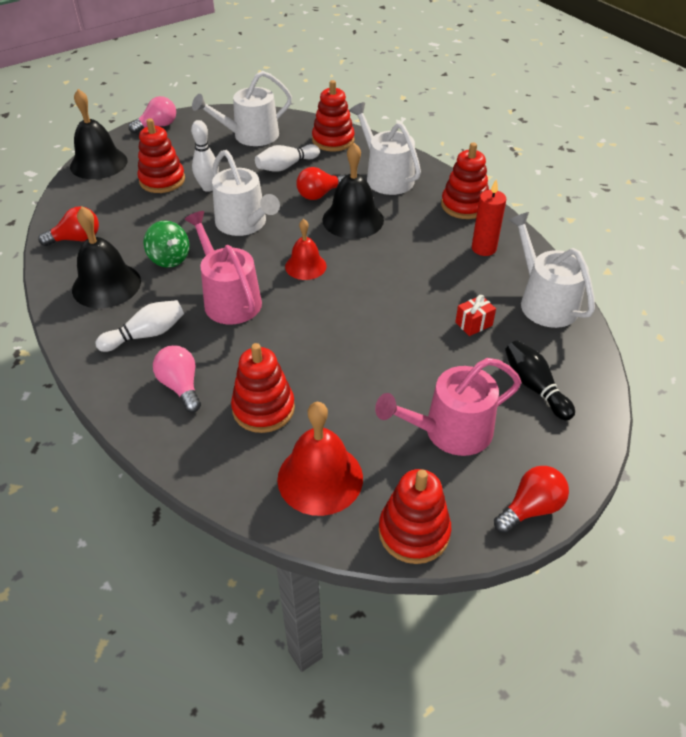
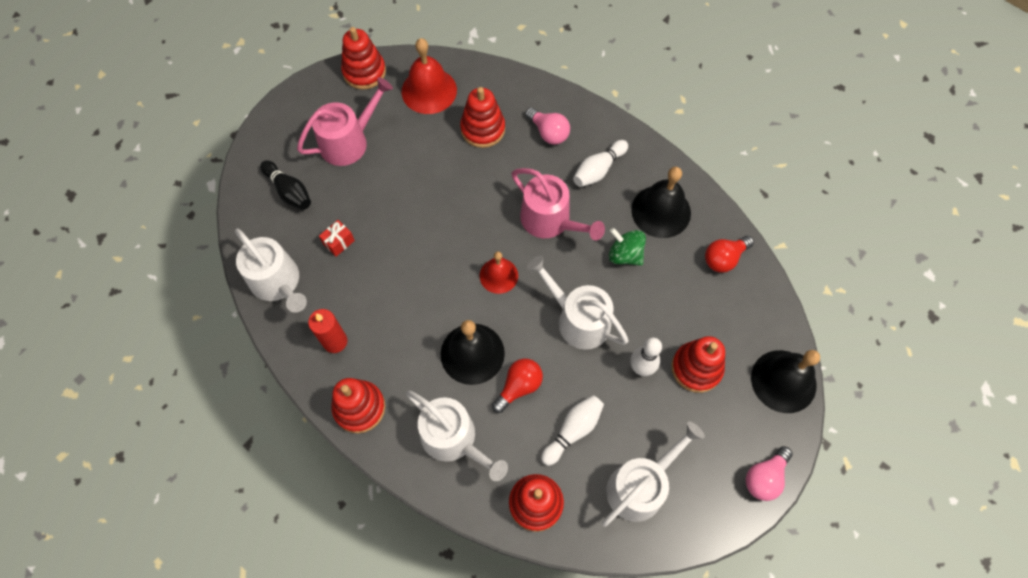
camera: 165 degrees right, 20 degrees up
red light bulb [494,466,569,533] -> none

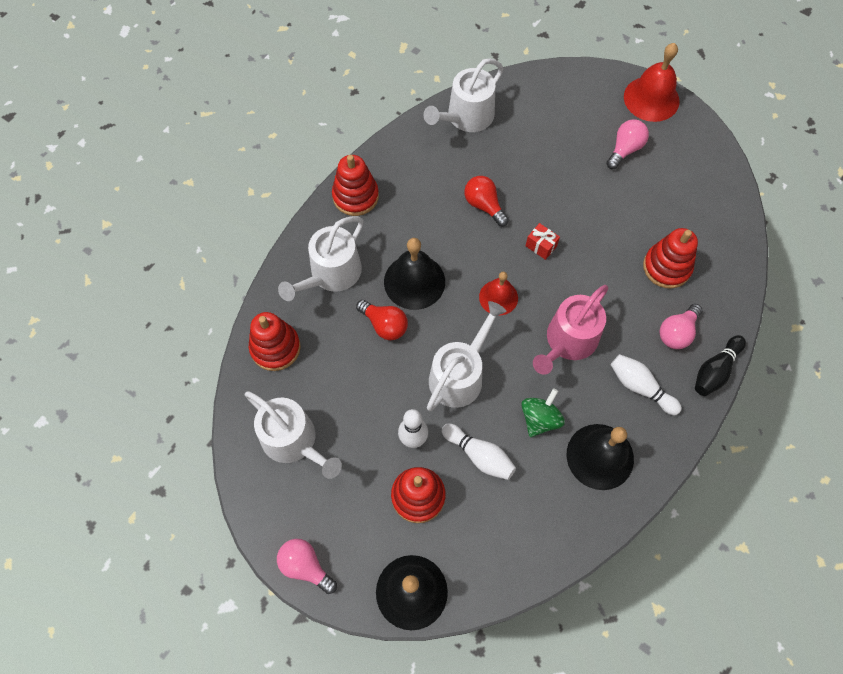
camera: 85 degrees right, 0 degrees up
black bowling pin [260,160,311,210] -> black bowling pin moved to [695,335,746,396]
pink watering can [297,77,393,166] -> pink light bulb [606,120,649,169]
red candle [308,309,347,353] -> none
red gift [319,220,355,257] -> red gift moved to [526,223,560,260]
red stacking toy [341,27,386,90] -> none
red bell [401,38,457,114] -> red bell moved to [624,43,679,122]
white bowling pin [541,395,604,466] -> white bowling pin moved to [442,424,516,480]
red light bulb [705,236,754,273] -> red light bulb moved to [464,176,509,226]

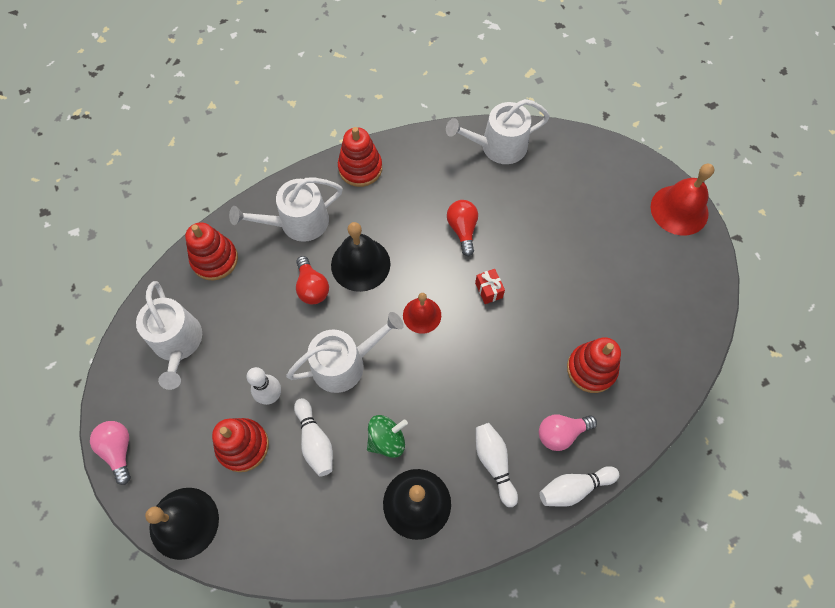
camera: 30 degrees right, 0 degrees up
pink watering can [533,285,608,375] -> none
pink light bulb [606,120,649,169] -> none
black bowling pin [695,335,746,396] -> white bowling pin [539,466,619,507]

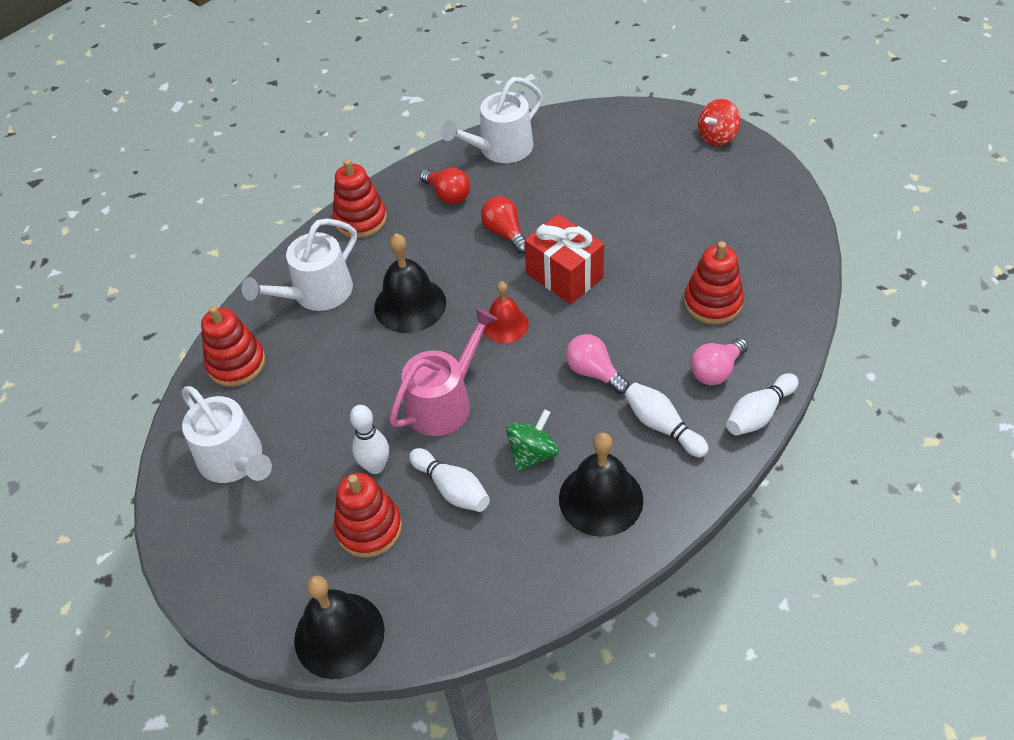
camera: 20 degrees left, 15 degrees down
pink light bulb [90,421,131,485] -> pink light bulb moved to [566,334,629,394]
white watering can [286,312,404,393] -> pink watering can [389,308,498,436]
red light bulb [296,256,329,304] -> red light bulb moved to [420,168,470,204]
red gift [475,269,505,304] -> red gift [524,214,604,304], size x2.07
red bell [650,164,714,235] -> red spinning top [698,99,741,146]

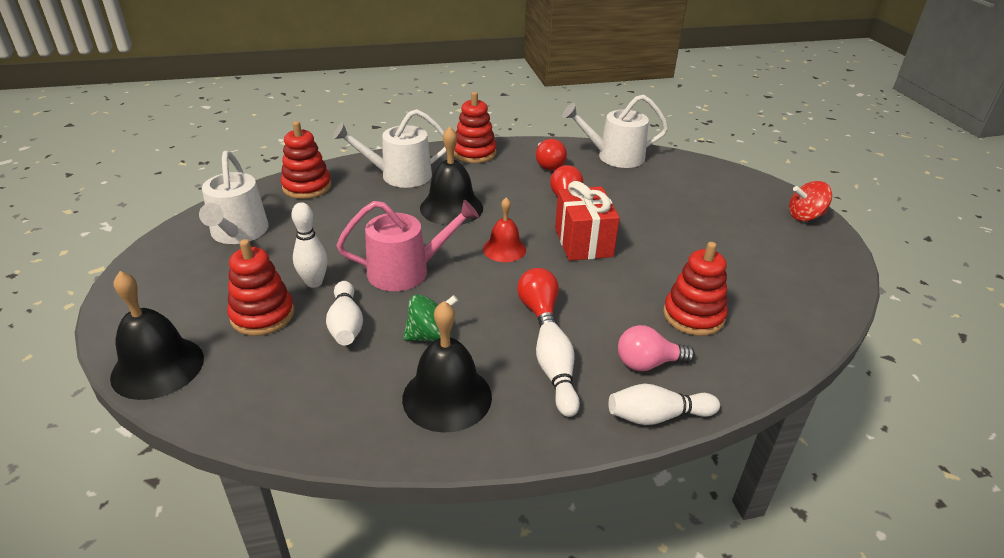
camera: 30 degrees right, 15 degrees down
pink light bulb [566,334,629,394] -> red light bulb [517,268,559,327]

